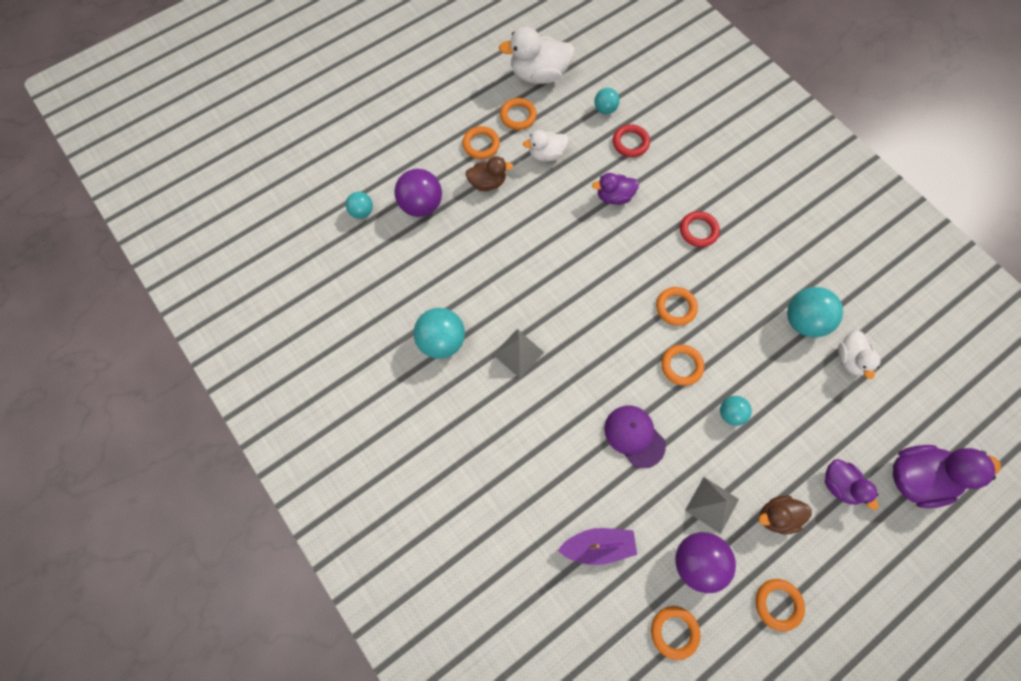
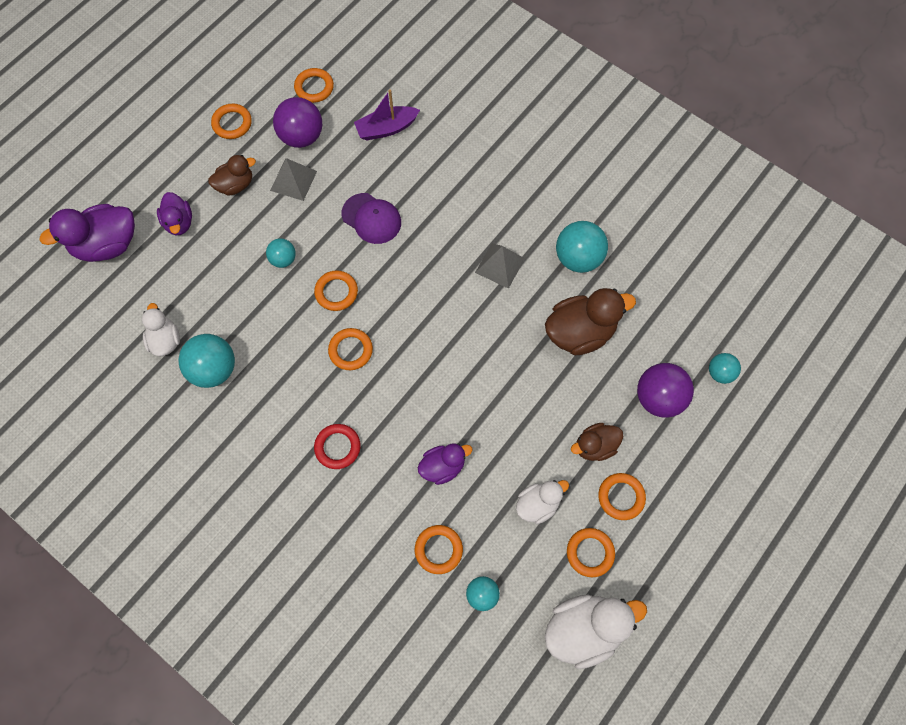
camera: 165 degrees right, 0 degrees up
red ring [613,124,650,157] -> orange ring [415,525,463,574]
purple duck [825,459,879,510] -> purple duck turned 150 degrees counterclockwise [157,192,192,235]
none -> brown duck [545,288,636,355]

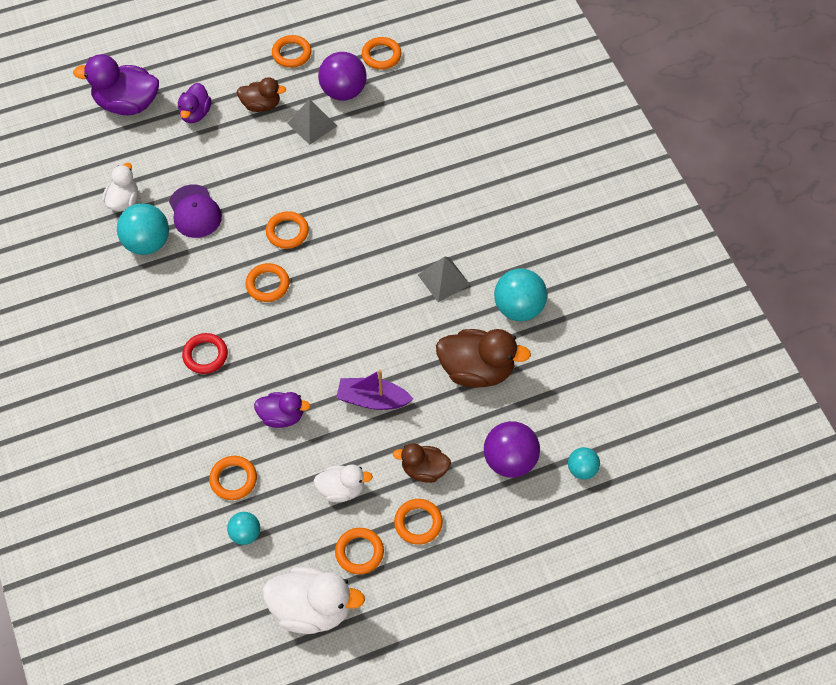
camera: 30 degrees right, 10 degrees down
turquoise ball [266,238,296,268] -> none
purple cap [342,193,401,244] -> purple cap moved to [169,185,222,238]
purple boat [354,89,420,141] -> purple boat moved to [336,369,413,410]

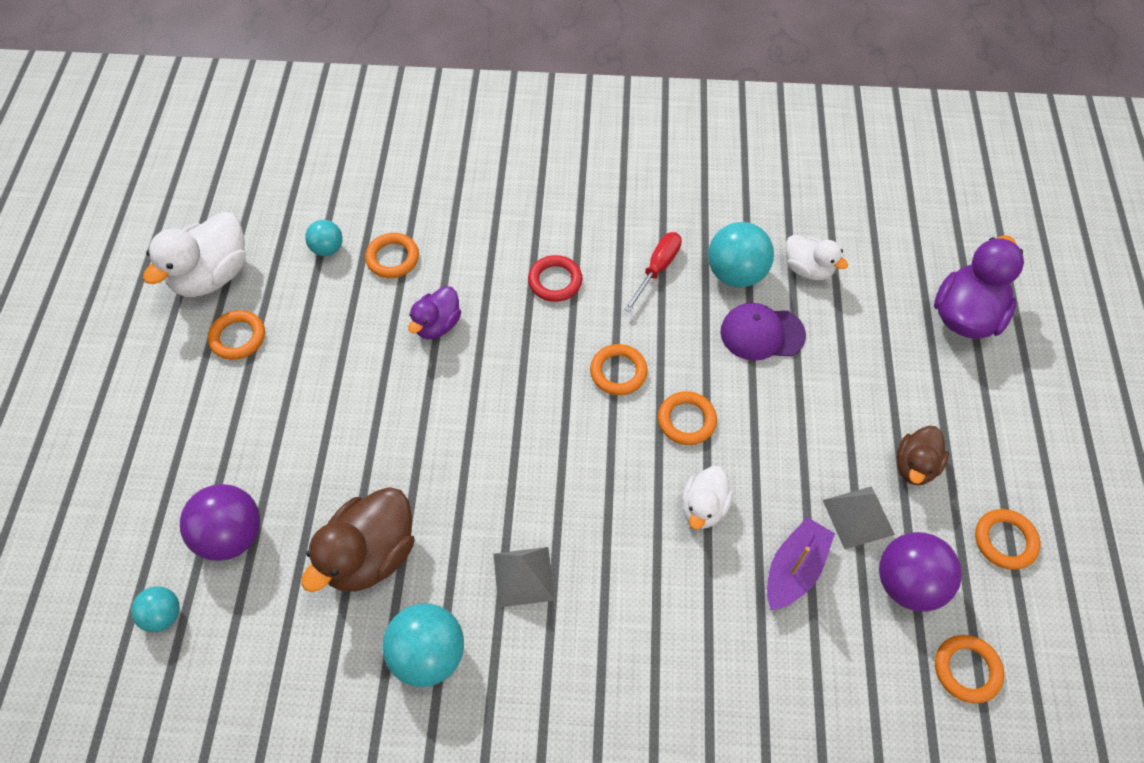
camera: 115 degrees right, 0 degrees up
purple duck [178,83,211,123] -> none
white duck [314,464,373,502] -> white duck moved to [682,466,733,529]
purple boat [336,369,413,410] -> purple boat moved to [767,517,835,610]
brown duck [393,443,451,483] -> none
orange ring [394,499,443,545] -> none
none -> red screwdriver [624,232,682,312]

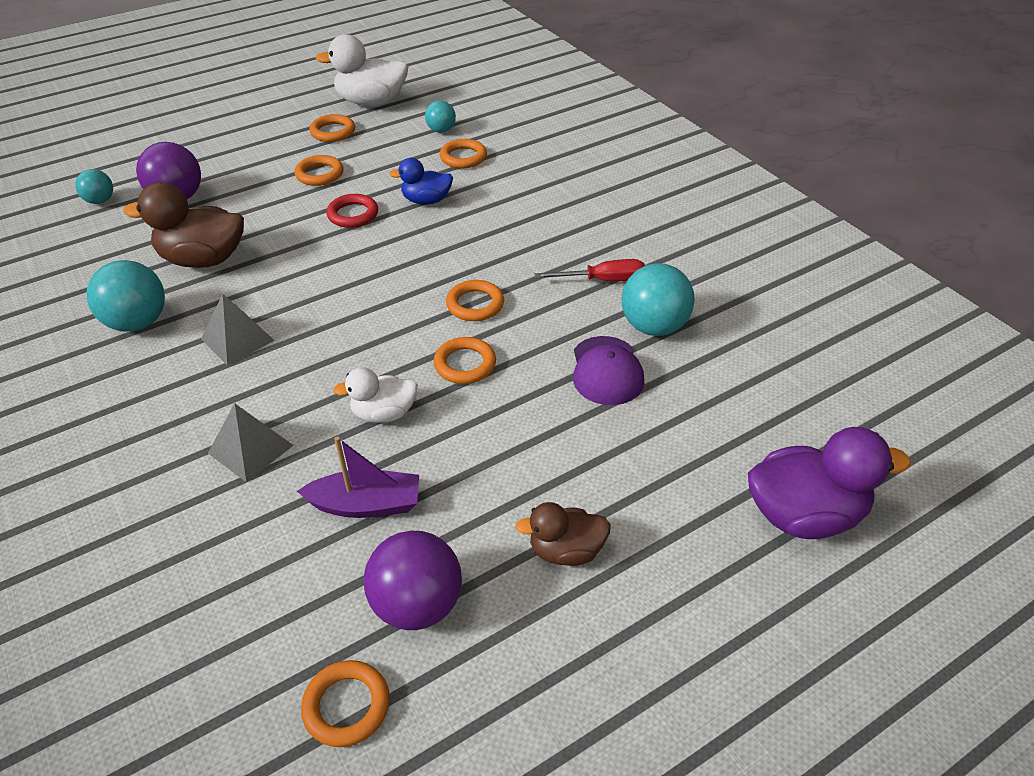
camera: 55 degrees right, 15 degrees down
purple duck [408,286,461,339] -> blue duck [389,158,453,205]
red ring [528,255,582,302] -> red ring moved to [326,194,378,228]
purple cap [720,303,806,361] -> purple cap turned 150 degrees counterclockwise [573,336,644,405]
white duck [786,235,848,280] -> none
grey pyramid [823,486,895,549] -> grey pyramid moved to [208,403,294,482]
orange ring [975,509,1041,570] -> orange ring moved to [294,155,343,186]

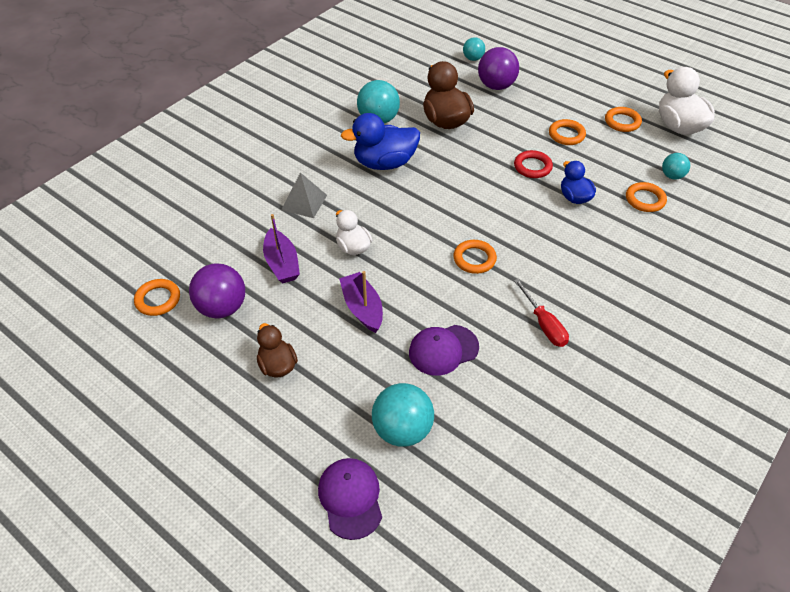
camera: 70 degrees right, 5 degrees up
grey pyramid [201,294,275,366] -> blue duck [341,113,420,170]
orange ring [433,337,496,384] -> none
turquoise ball [622,263,695,336] -> turquoise ball moved to [372,383,434,447]
purple duck [748,427,911,539] -> purple cap [318,458,382,540]
none -> purple boat [339,271,383,333]

